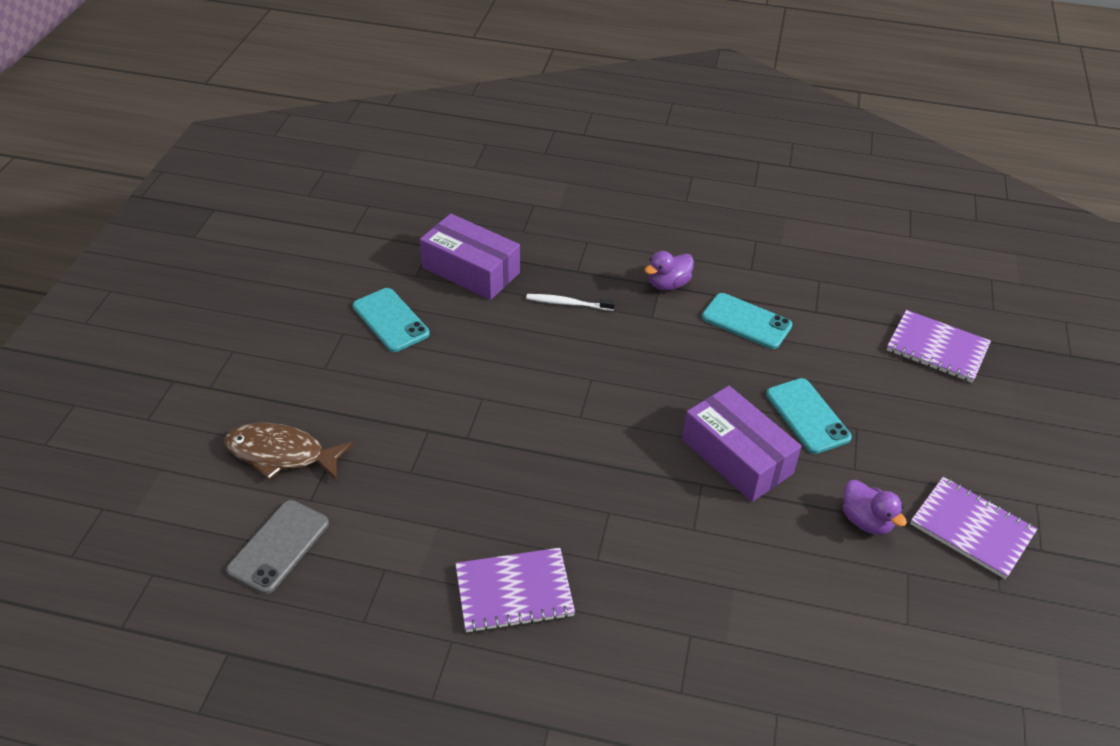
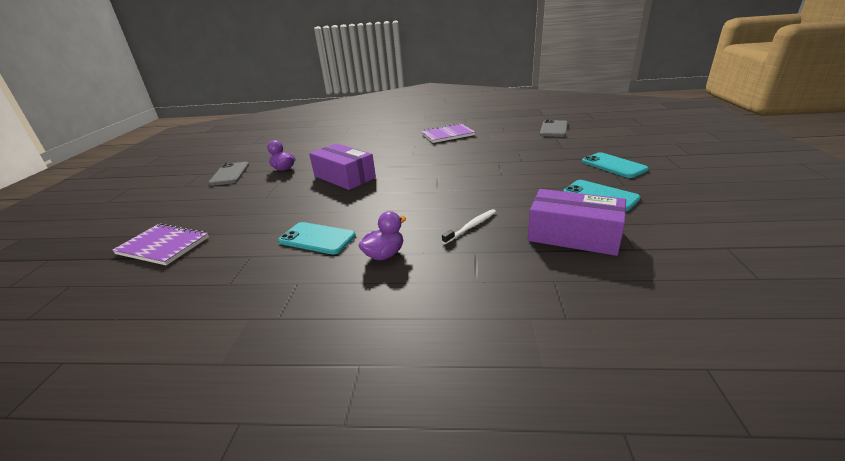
camera: 175 degrees right, 15 degrees down
brown fish [224,423,354,480] -> none
white toothbrush [526,294,615,311] -> white toothbrush turned 45 degrees counterclockwise [442,209,496,244]
turquoise phone [766,378,852,454] -> turquoise phone moved to [582,152,649,178]
purple notebook [910,477,1037,579] -> grey phone [208,162,249,186]

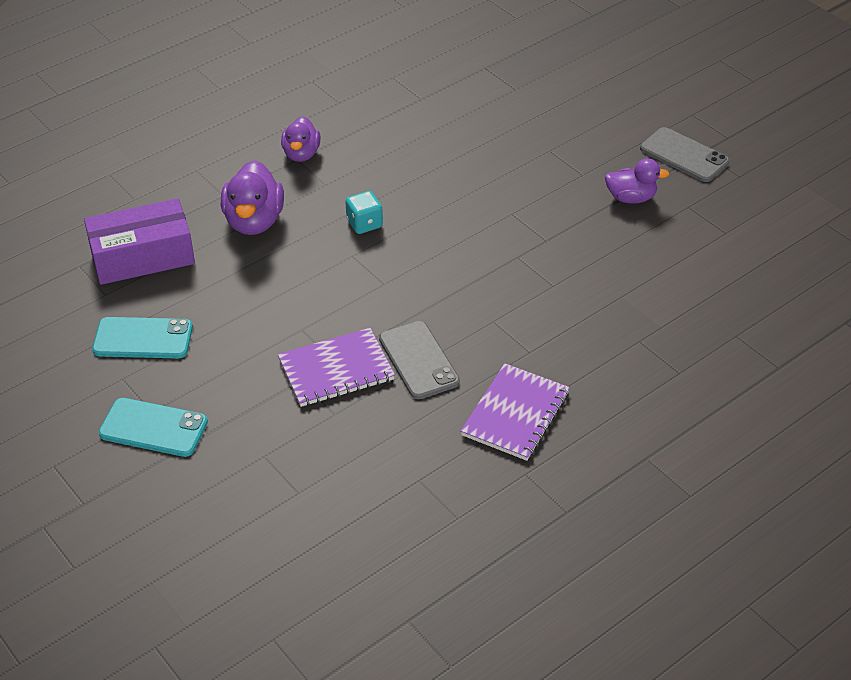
camera: 135 degrees right, 15 degrees up
purple notebook [112,223,209,265] -> purple notebook moved to [278,328,395,407]
turquoise phone [278,222,356,254] -> none
purple box [309,143,376,190] -> none
white toothbrush [442,209,496,244] -> purple duck [221,160,284,235]
grey phone [540,120,568,137] -> grey phone moved to [379,321,460,399]
none -> turquoise dice [345,191,383,234]

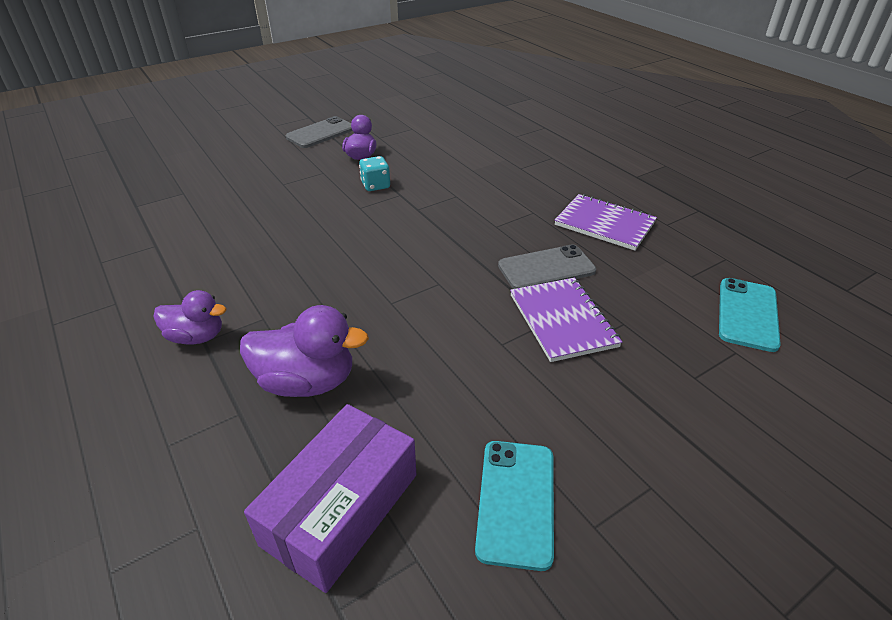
camera: 85 degrees left, 5 degrees down
purple box [84,198,195,285] -> purple box turned 45 degrees clockwise [244,404,416,593]
turquoise phone [99,398,208,457] -> turquoise phone moved to [719,278,781,352]
turquoise dice [345,191,383,234] -> turquoise dice moved to [359,156,390,191]

